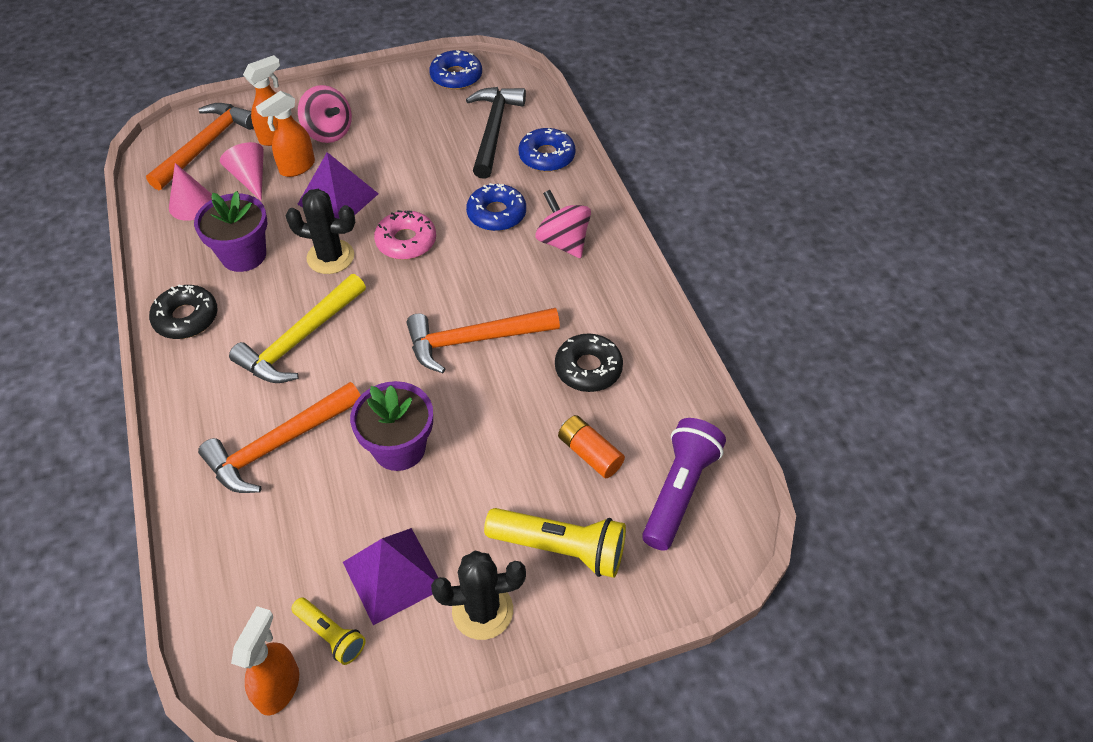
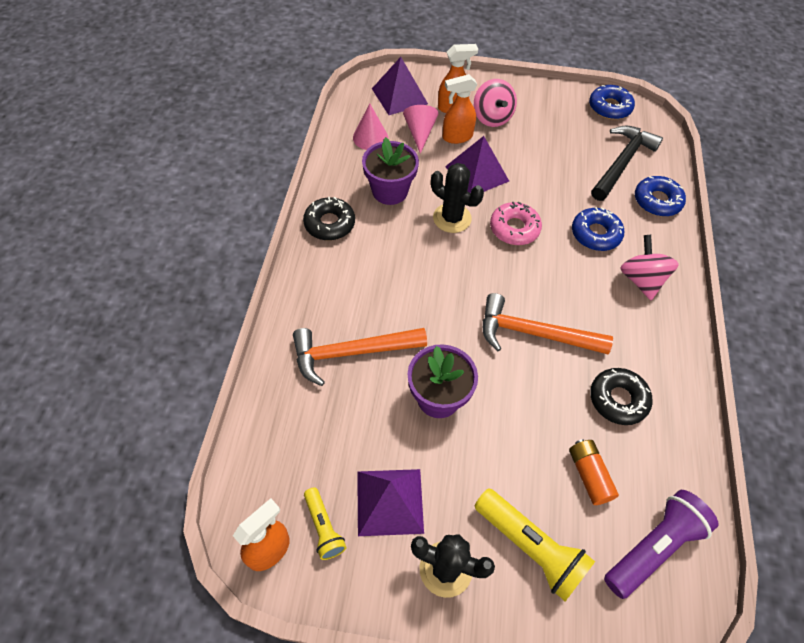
camera: 25 degrees right, 5 degrees up
orange hammer [146,103,254,190] -> purple pyramid [372,57,428,115]
yellow hammer [229,274,366,383] -> none

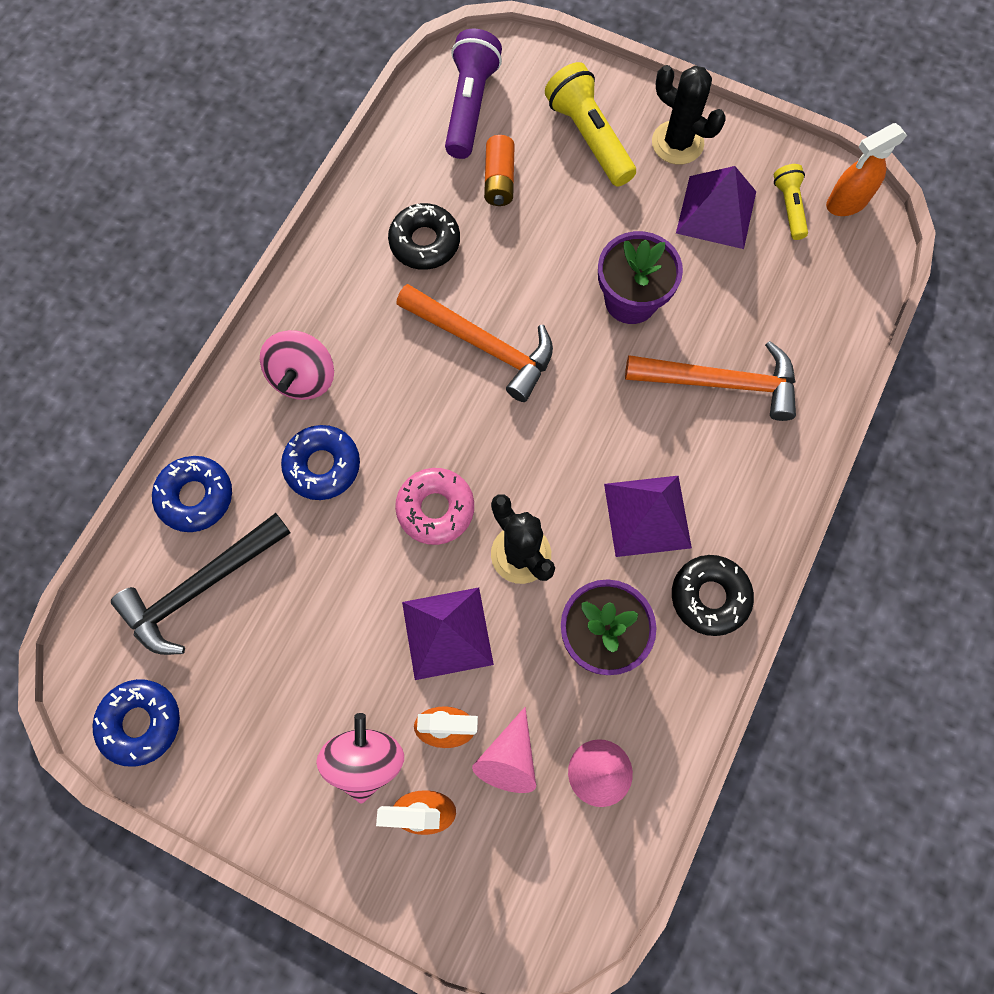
camera: 160 degrees left, 15 degrees up
purple pyramid [372,57,428,115] -> purple pyramid moved to [604,476,692,557]
purple flashlight [604,490,719,599] -> purple flashlight turned 120 degrees clockwise [445,29,502,159]

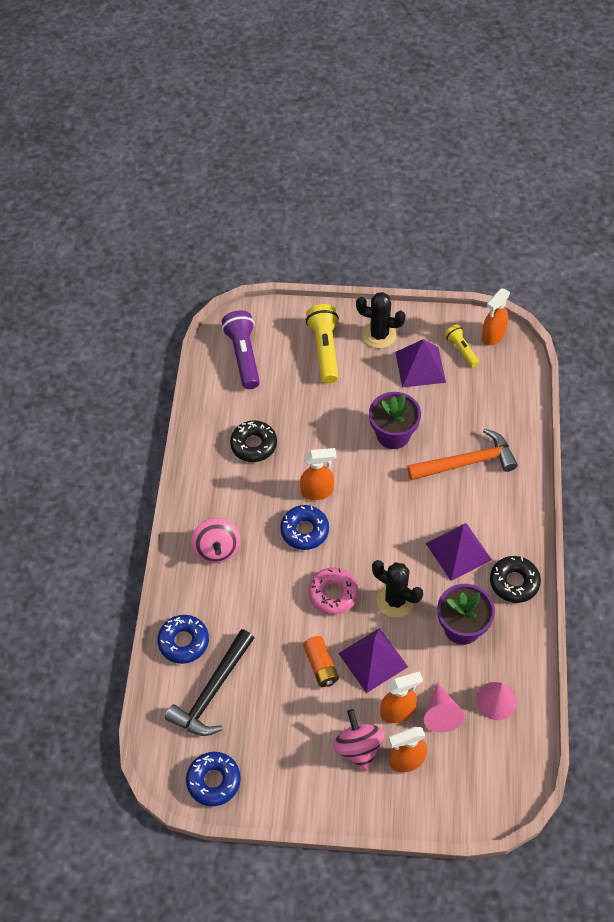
camera: 20 degrees left, 15 degrees down
blue donut [281,425,360,500] -> blue donut moved to [280,505,329,550]
orange hammer [396,284,553,402] -> orange spray bottle [300,448,336,500]
orange battery [484,135,515,206] -> orange battery moved to [303,636,339,687]
yellow flashlight [545,62,636,187] -> yellow flashlight turned 45 degrees clockwise [306,304,339,383]

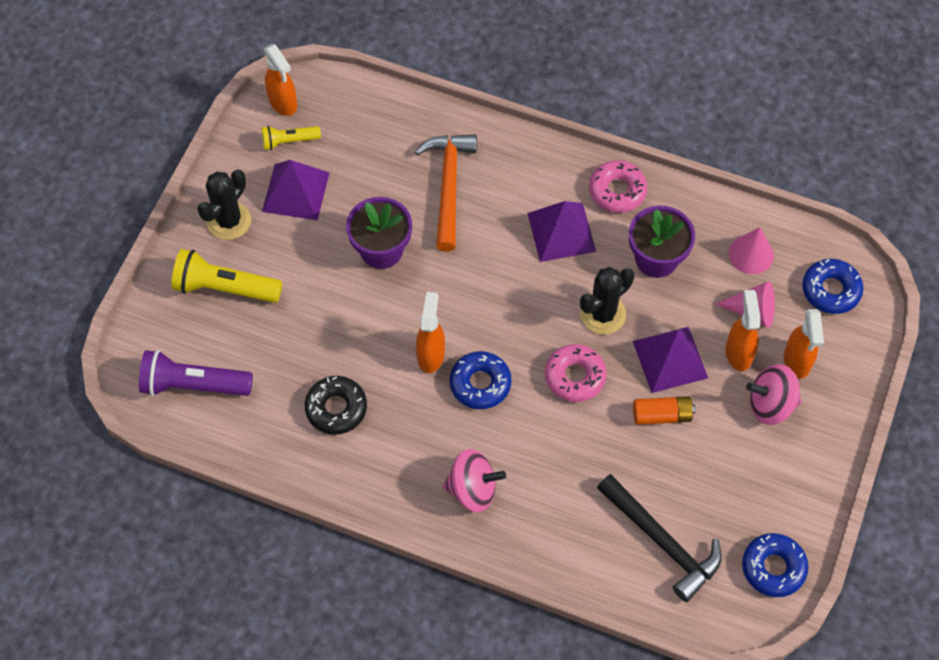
camera: 75 degrees left, 5 degrees up
blue donut [157,615,209,664] -> blue donut moved to [802,259,863,314]
black donut [490,556,541,603] -> pink donut [589,161,648,213]

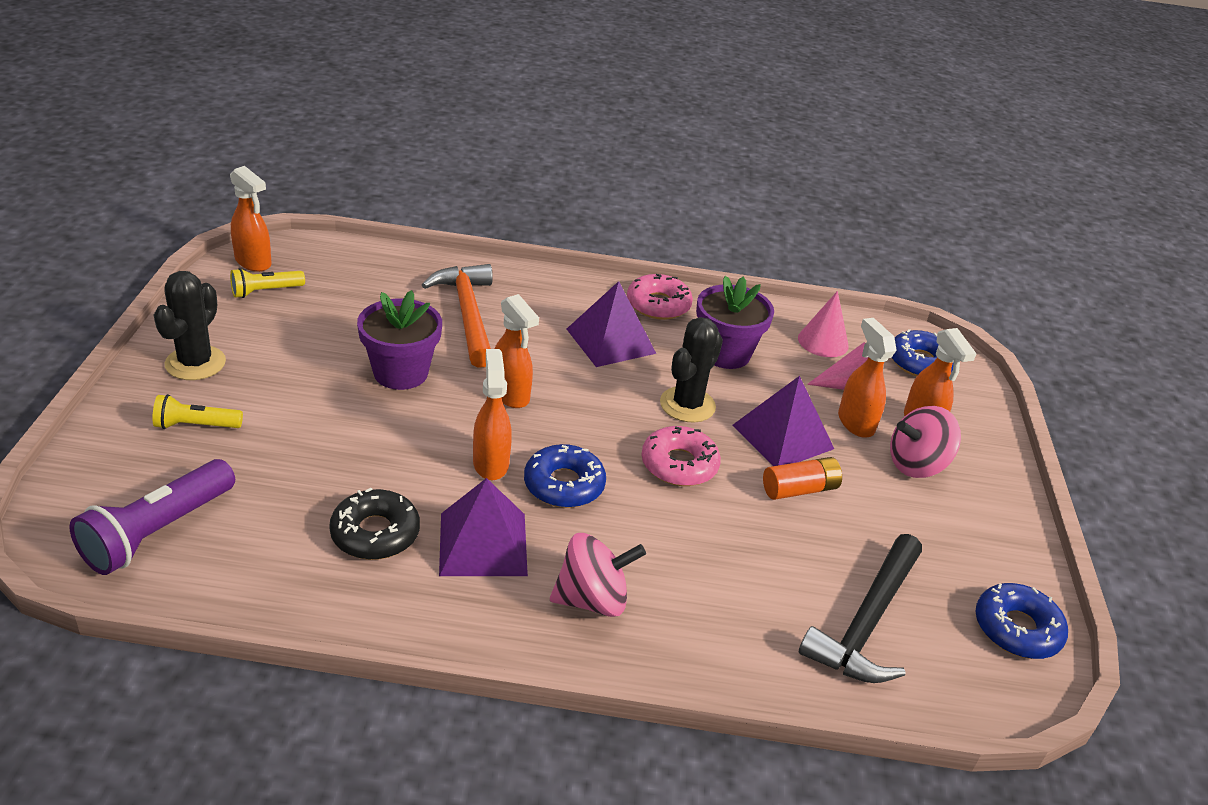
camera: 20 degrees left, 25 degrees down
purple flashlight [139,350,253,396] -> purple flashlight turned 45 degrees counterclockwise [69,459,235,575]
yellow flashlight [171,249,282,303] -> yellow flashlight [153,394,243,429], size x0.57
purple pyramid [262,160,329,220] -> purple pyramid moved to [439,478,528,576]
black hammer [597,474,722,602] -> black hammer turned 90 degrees clockwise [799,534,922,683]
none -> orange spray bottle [494,294,539,408]

